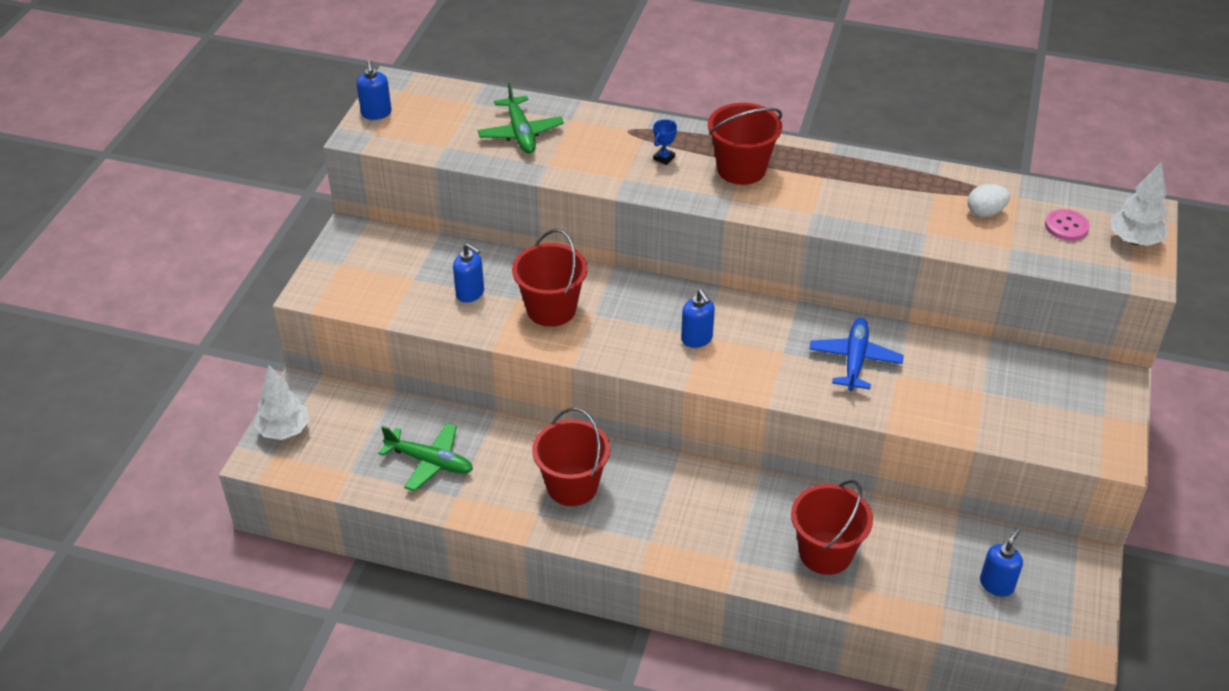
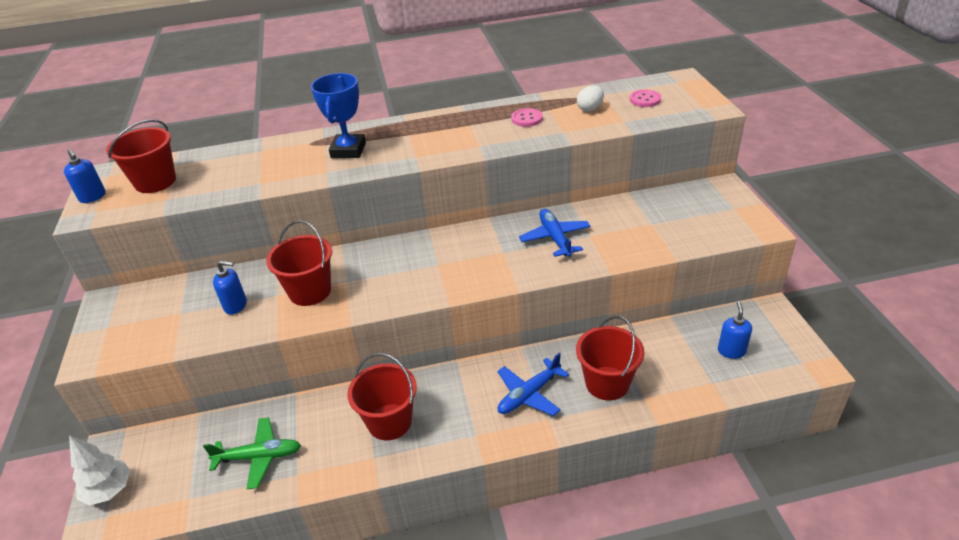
camera: 25 degrees left, 5 degrees down
green plane [477,82,564,154] -> none
blue trophy [653,119,677,165] -> blue trophy [311,73,366,158], size x2.31
blue soap dispenser [681,290,715,348] -> none
red bucket [708,103,782,185] -> red bucket moved to [106,119,176,193]
white tree [1111,162,1169,246] -> none
none -> blue plane [498,353,569,416]
none -> pink button [511,108,543,127]

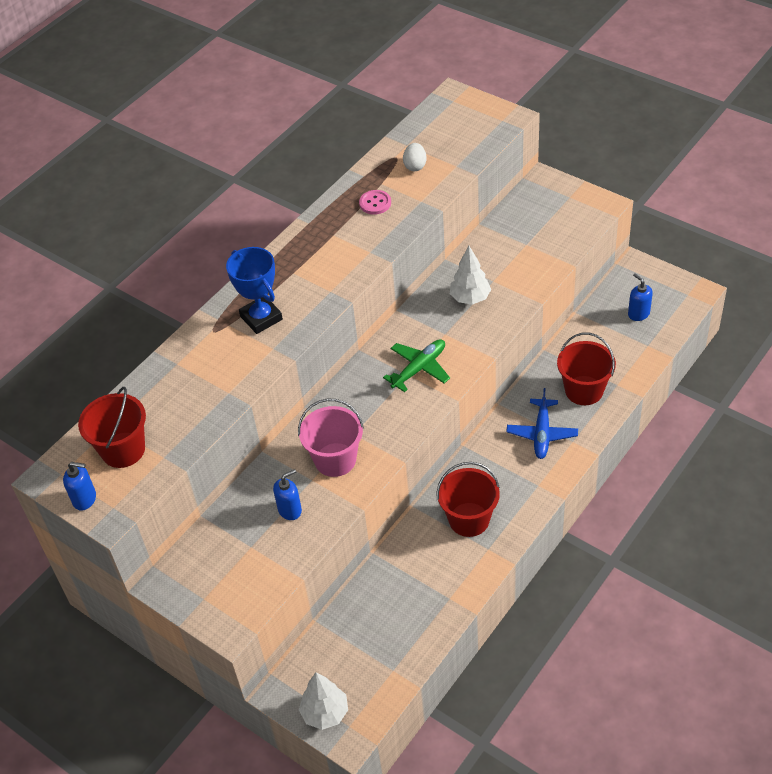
camera: 40 degrees left, 10 degrees up
green plane [203,417,301,489] -> green plane moved to [383,339,450,392]
red bucket [266,220,332,306] -> pink bucket [298,399,364,477]
blue plane [519,209,590,257] -> white tree [450,246,491,304]
pink button [630,90,661,107] -> none

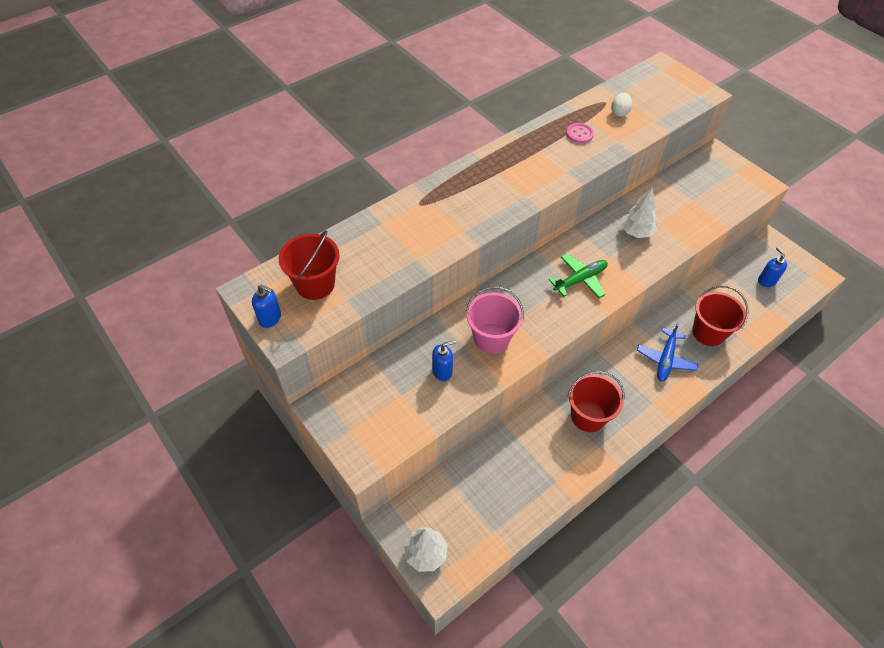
camera: 10 degrees right, 5 degrees up
blue trophy [226,247,283,334] -> none

